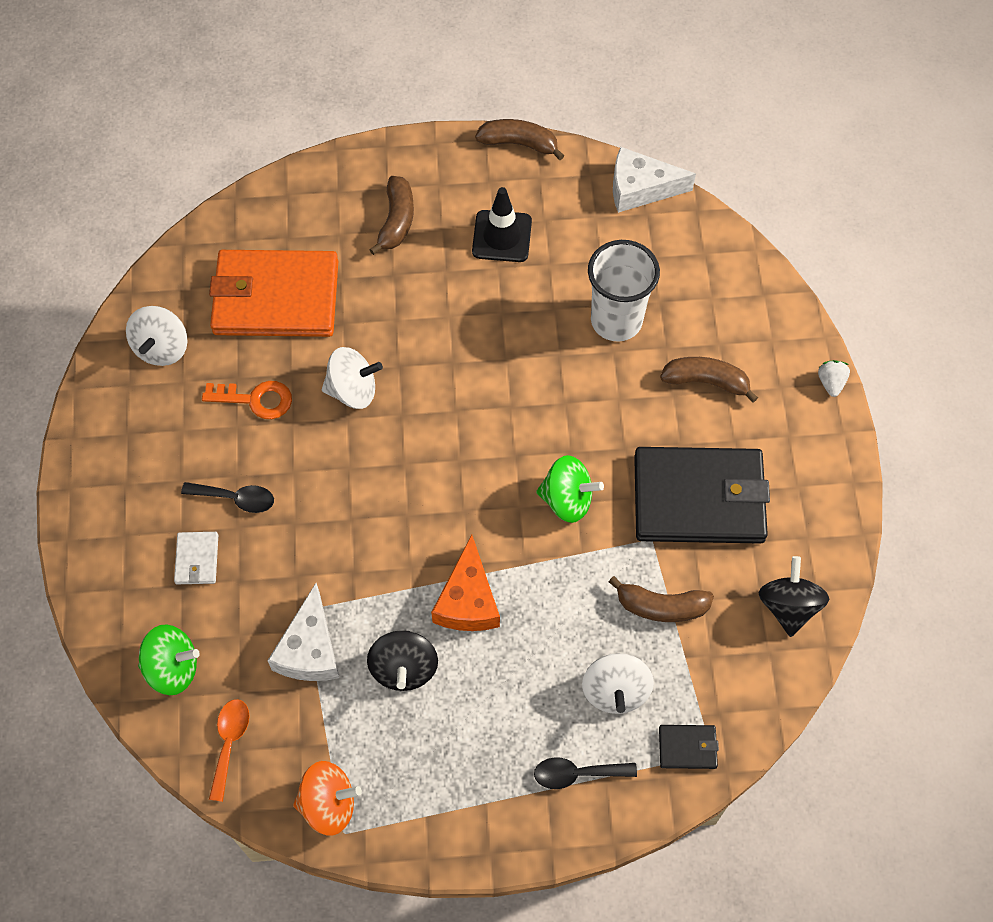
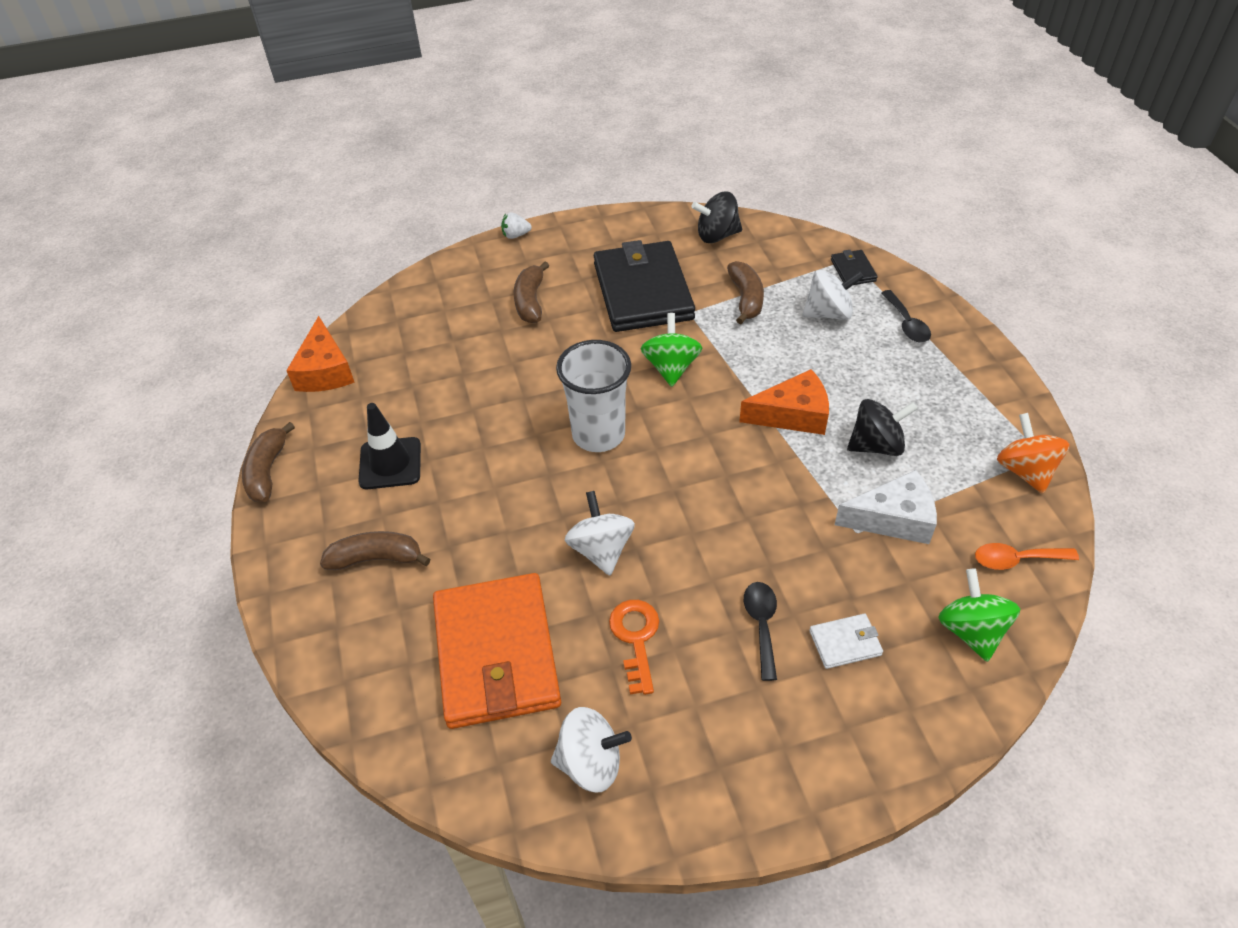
camera: 100 degrees left, 15 degrees down
white cup [588,240,660,342] -> white cup moved to [556,340,631,452]
white cheese [613,147,696,213] -> orange cheese [286,316,355,392]

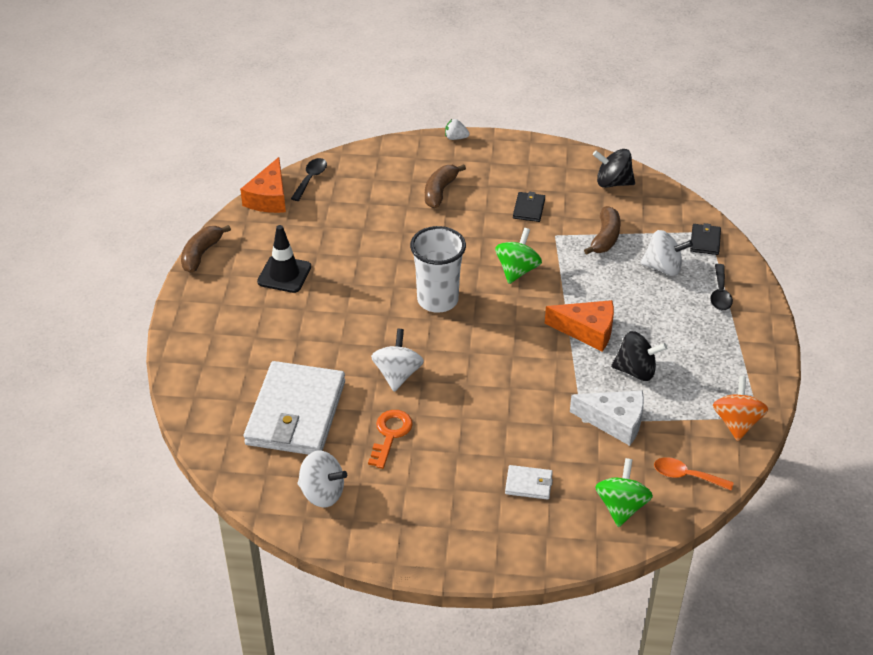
camera: 20 degrees right, 5 degrees down
brown banana [320,531,430,570] -> none
orange wallet [433,573,561,729] -> white wallet [244,361,345,455]
black wallet [594,240,695,332] -> black wallet [513,192,545,222], size x0.41
black spoon [744,582,777,681] -> black spoon moved to [291,158,327,201]

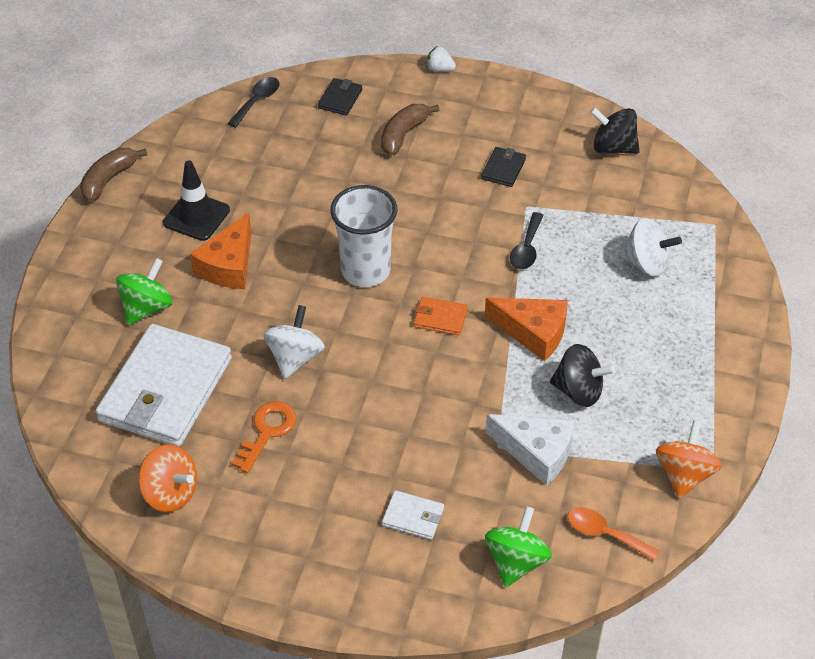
camera: 10 degrees right, 5 degrees up
orange cheese [240,157,286,213] -> orange cheese moved to [190,213,251,289]
white spinning top [297,451,347,508] -> orange spinning top [138,444,197,512]
green spinning top [495,228,542,284] -> green spinning top moved to [116,258,172,325]
brown banana [584,206,620,255] -> none
black wallet [690,223,721,255] -> black wallet moved to [318,78,362,116]
black spoon [711,264,733,310] -> black spoon moved to [510,212,544,269]
none -> orange wallet [414,297,468,335]

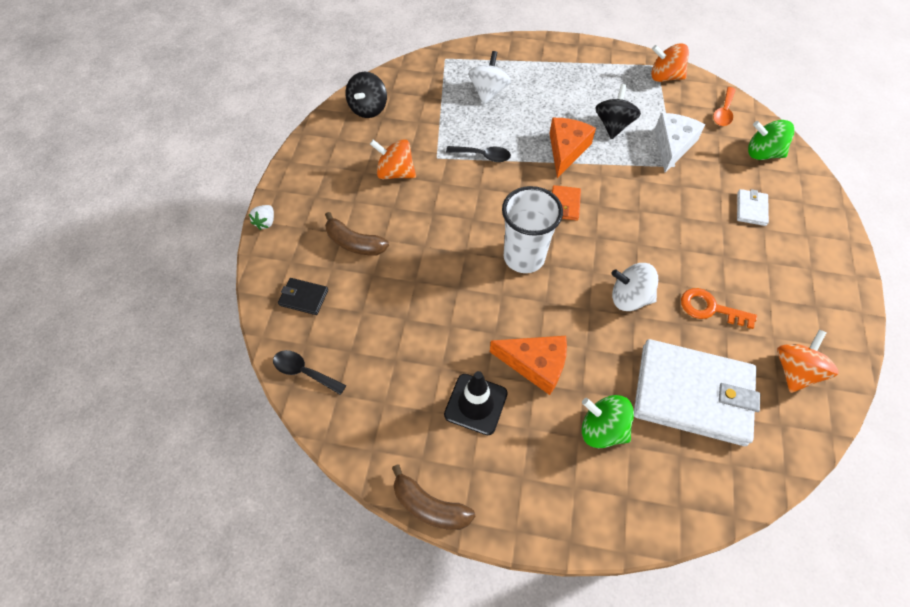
camera: 95 degrees left, 10 degrees up
black wallet [481,147,526,187] -> orange spinning top [370,139,416,179]

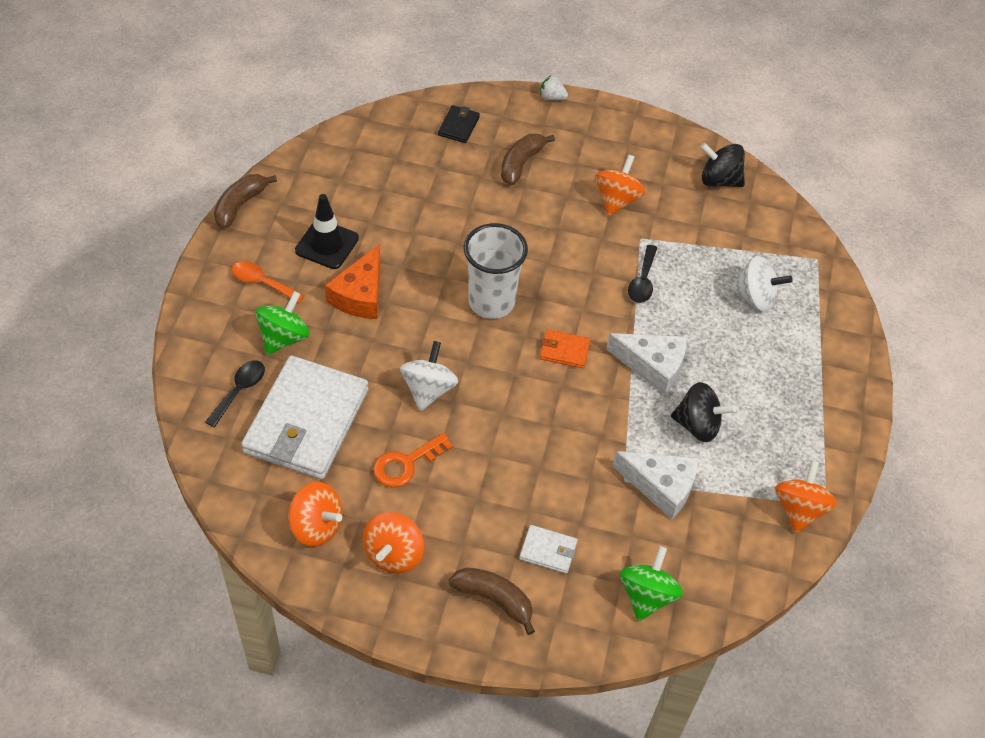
camera: 90 degrees right, 5 degrees down
black spoon [273,350,346,395] -> black spoon moved to [205,360,265,427]
orange cheese [549,118,596,178] -> white cheese [606,333,687,395]
orange key [681,288,757,329] -> orange key turned 150 degrees counterclockwise [373,433,453,487]
orange spoon [713,87,736,126] -> orange spoon moved to [232,261,304,303]
none -> orange spinning top [363,512,424,574]
none -> brown banana [449,568,535,635]

